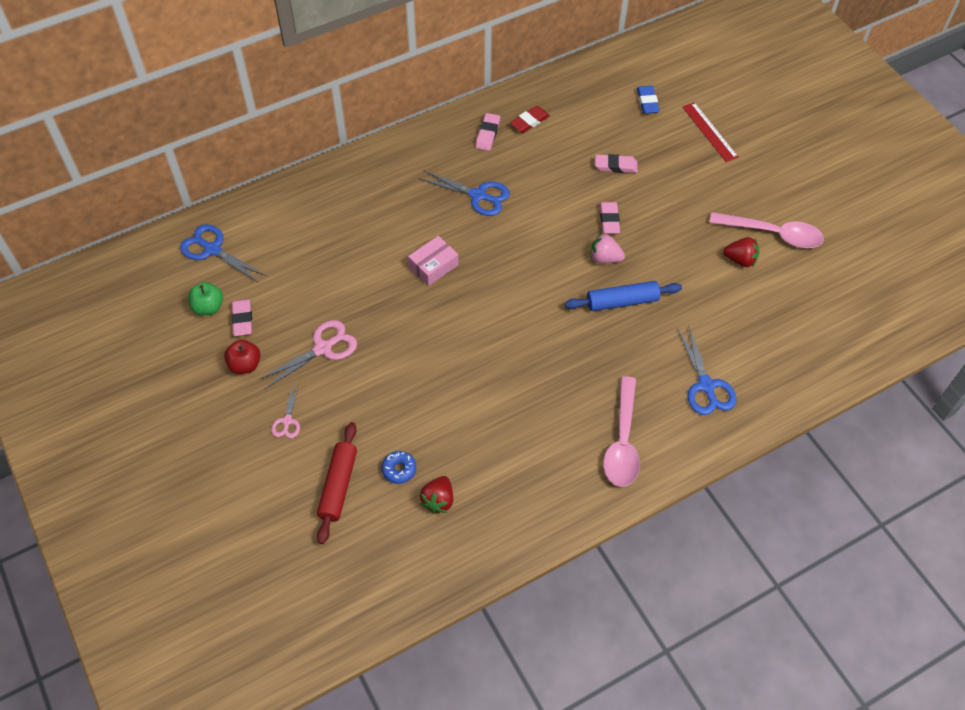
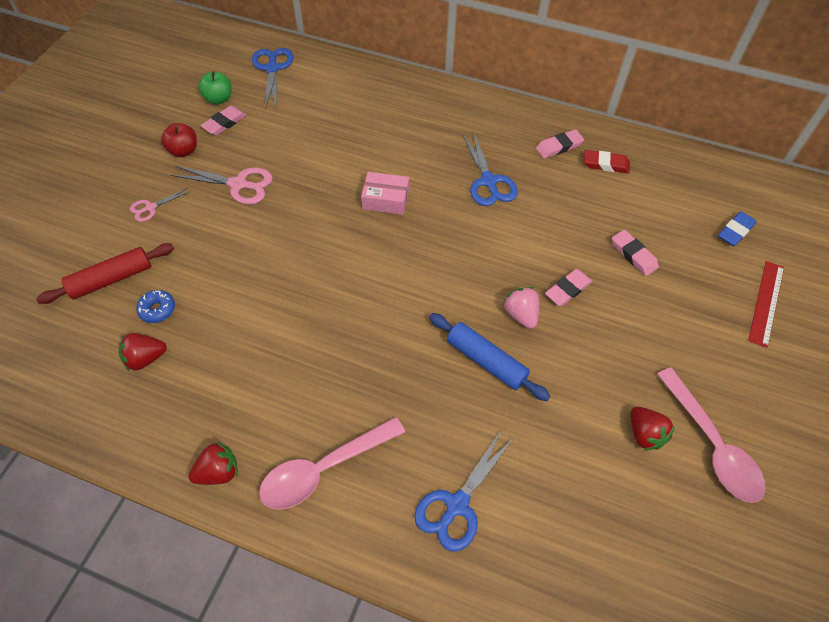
camera: 50 degrees right, 0 degrees up
none -> red strawberry [188,442,237,485]

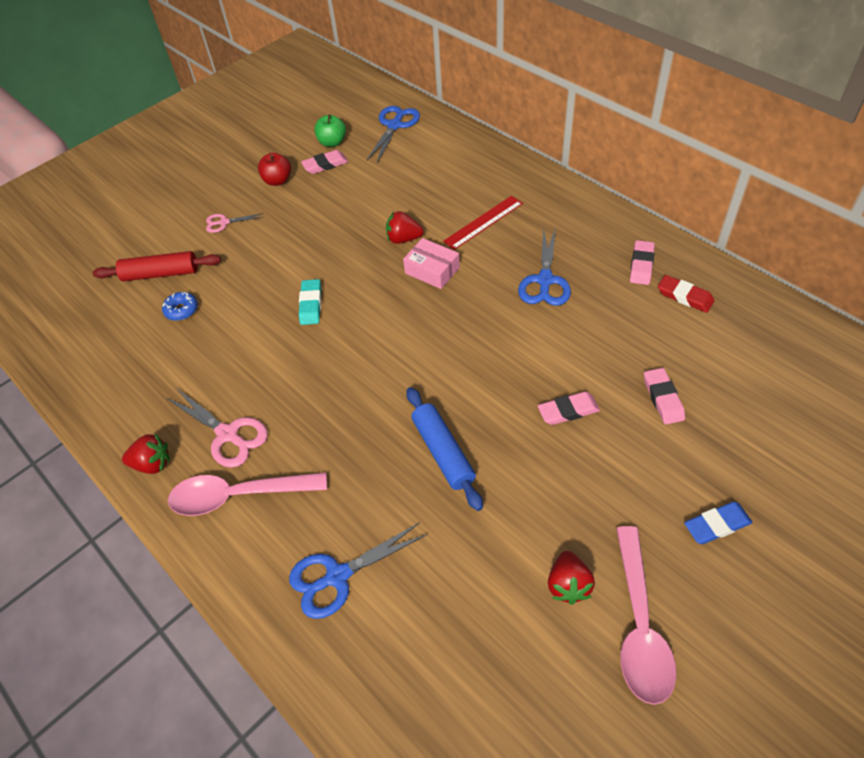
camera: 30 degrees right, 5 degrees down
red strawberry [119,333,167,371] -> red strawberry moved to [386,211,424,244]
pink scissors [171,166,273,205] -> pink scissors moved to [166,388,268,468]
pink strawberry [503,287,539,329] -> none
pink eraser [536,129,584,159] -> pink eraser turned 75 degrees counterclockwise [630,240,655,285]
blue eraser [718,211,757,246] -> blue eraser moved to [684,502,753,544]
red ruler [748,261,784,348] -> red ruler moved to [443,196,523,250]
none -> turquoise eraser [299,279,321,325]

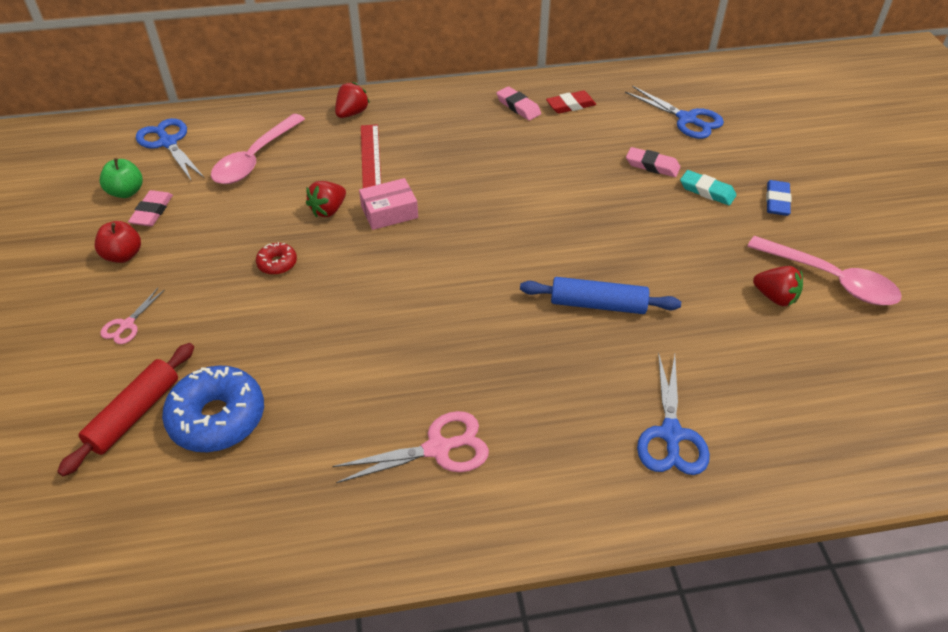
camera: 60 degrees left, 5 degrees down
red strawberry [122,433,170,474] -> red strawberry moved to [335,82,370,118]
blue donut [162,292,198,321] -> blue donut [162,366,264,452], size x2.06
pink spoon [168,472,327,516] -> pink spoon moved to [211,114,305,184]
turquoise eraser [299,279,321,325] -> turquoise eraser moved to [680,170,736,206]
blue scissors [518,227,571,306] -> blue scissors moved to [625,86,724,139]
pink eraser [538,392,600,425] -> none
none -> red donut [256,242,297,275]

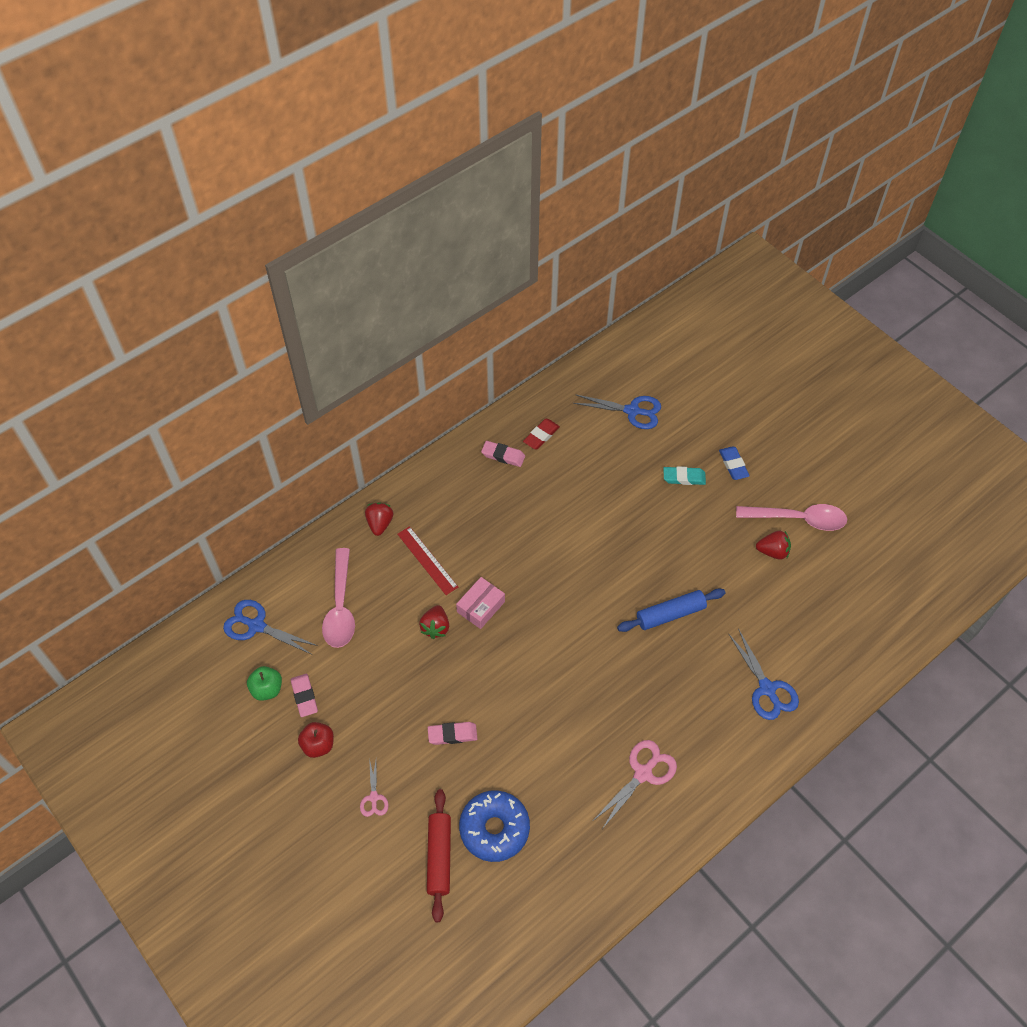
camera: 30 degrees left, 10 degrees up
red donut [256,242,297,275] -> none
pink eraser [626,147,680,177] -> pink eraser moved to [428,722,478,745]

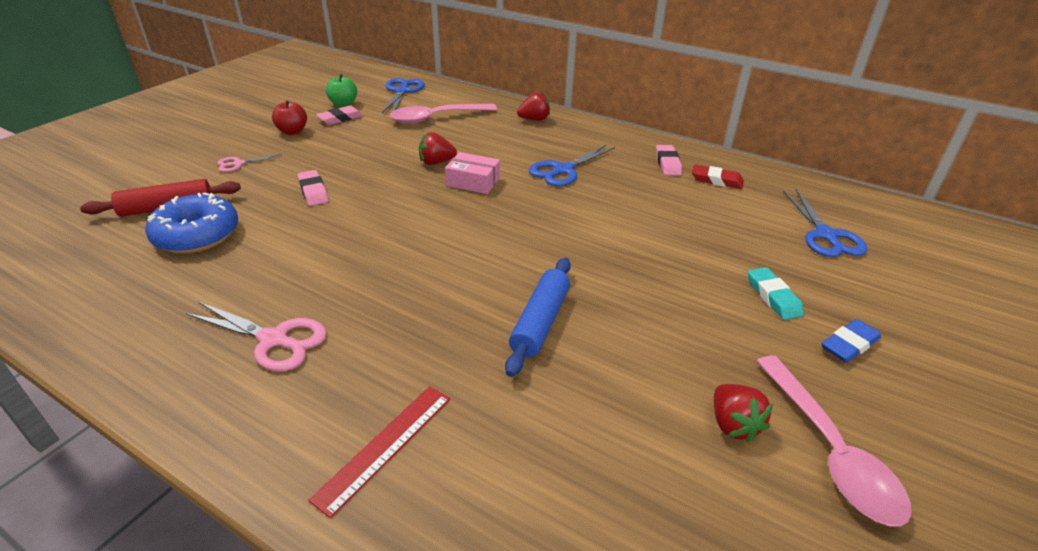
camera: 70 degrees right, 20 degrees down
red ruler [397,526,458,595] -> red ruler moved to [308,386,450,518]
blue rolling pin [617,588,725,632] -> blue rolling pin turned 60 degrees clockwise [505,258,571,377]
blue scissors [728,628,799,720] -> blue scissors moved to [529,145,615,186]

